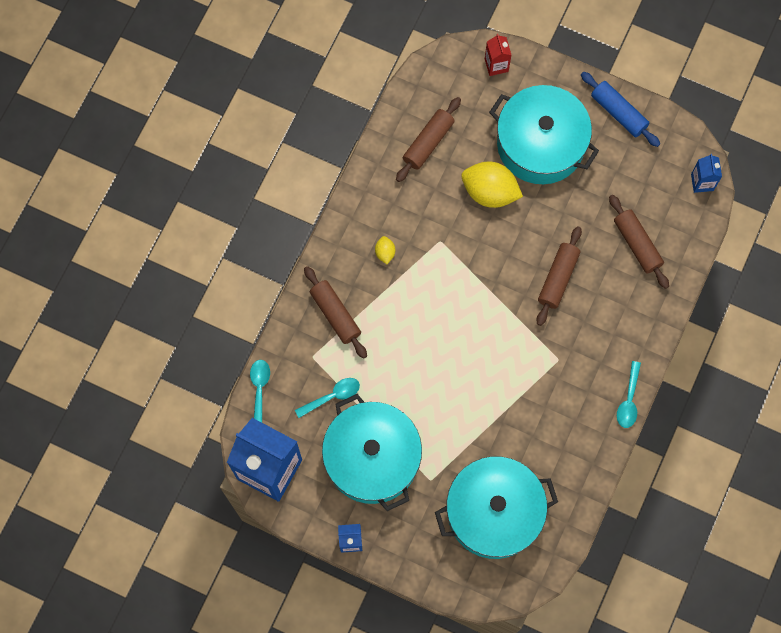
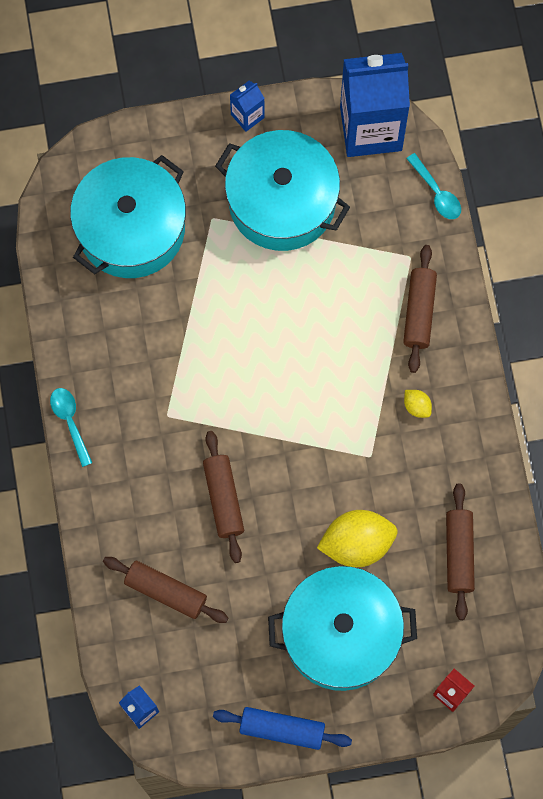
camera: 145 degrees right, 0 degrees up
turquoise spoon [295,378,360,418] -> none
brown rolling pin [304,266,367,359] -> brown rolling pin turned 75 degrees clockwise [403,245,437,373]

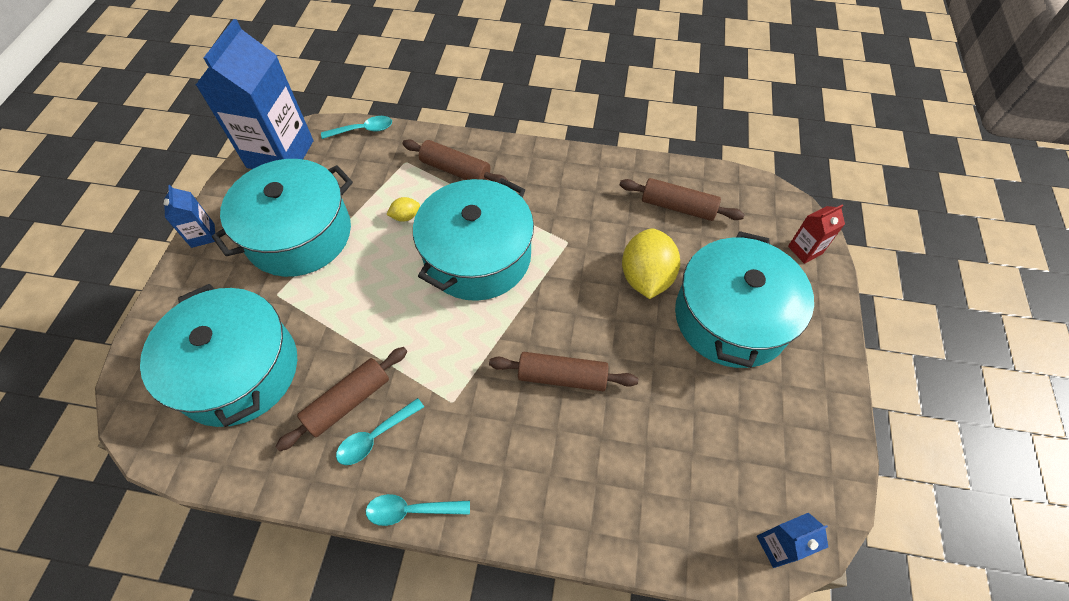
camera: 70 degrees left, 15 degrees down
brown rolling pin [103,557,228,623] -> brown rolling pin moved to [275,347,407,451]
blue rolling pin [213,707,352,750] -> none
yellow lemon [404,390,432,418] -> yellow lemon moved to [386,197,420,222]
none -> turquoise spoon [336,398,424,465]
none -> turquoise pot [413,178,534,301]

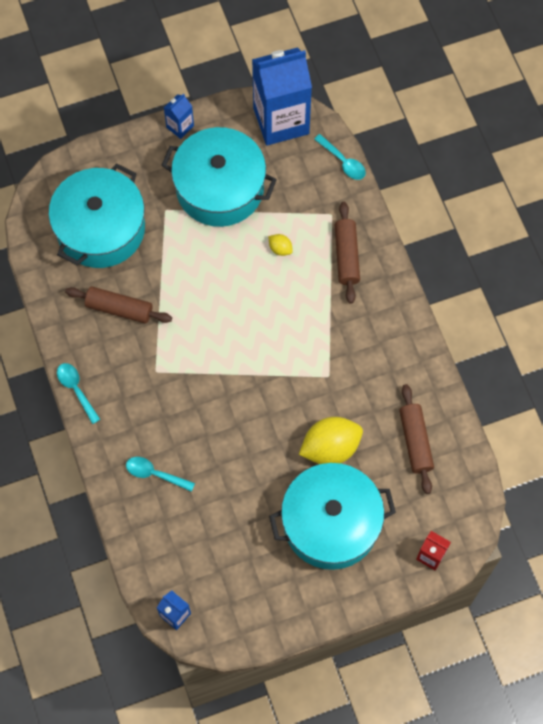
camera: 60 degrees right, 10 degrees up
turquoise spoon [336,398,424,465] -> turquoise spoon moved to [126,457,195,492]
turquoise pot [413,178,534,301] -> none
brown rolling pin [489,352,638,391] -> none

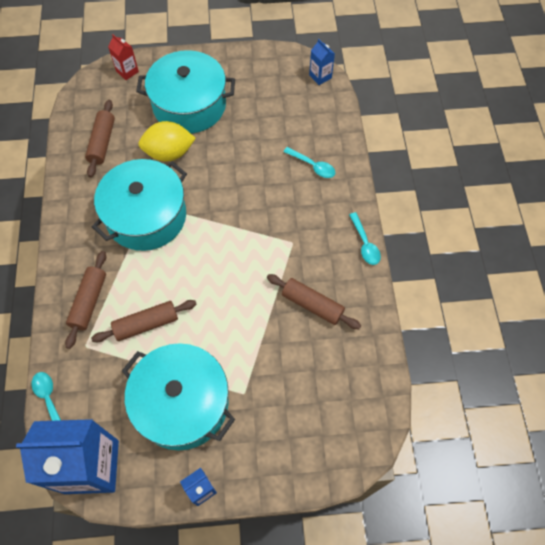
camera: 165 degrees left, 5 degrees down
turquoise pot [49,163,145,268] -> turquoise pot moved to [92,159,187,251]
yellow lemon [268,234,293,256] -> brown rolling pin [91,300,197,342]

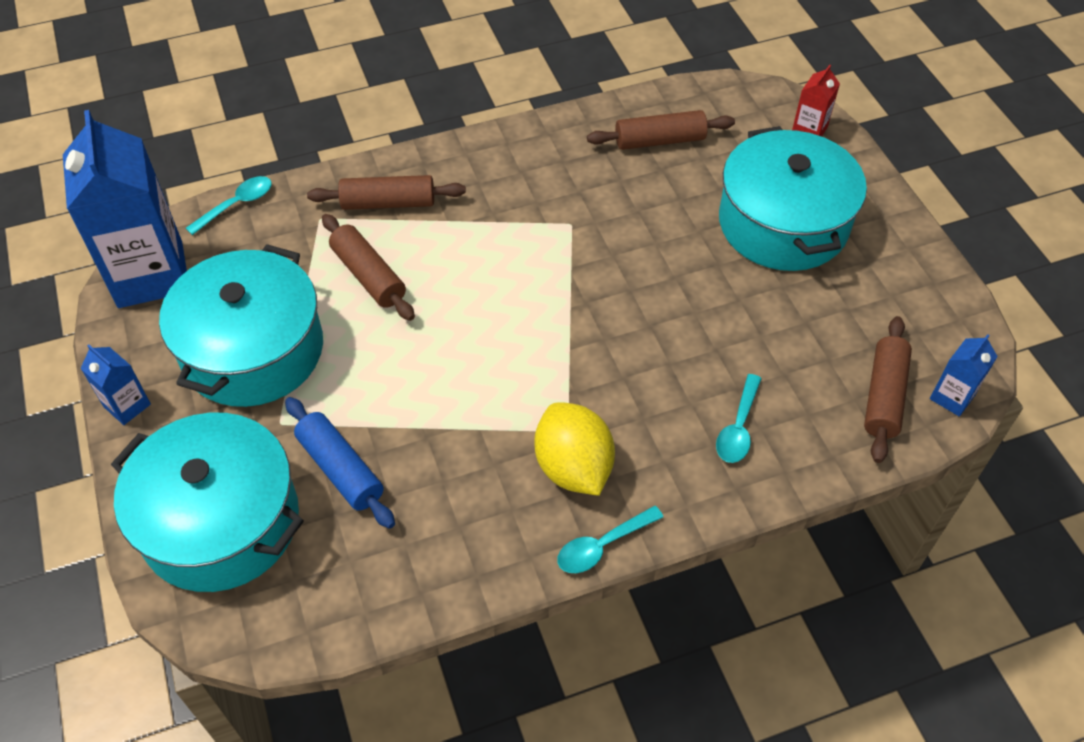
camera: 75 degrees right, 10 degrees down
turquoise pot [92,159,187,251] -> turquoise pot moved to [111,413,304,592]
yellow lemon [138,121,196,162] -> yellow lemon moved to [535,402,615,496]
brown rolling pin [267,274,361,329] -> brown rolling pin moved to [864,316,912,463]
none -> blue rolling pin [285,397,395,529]

